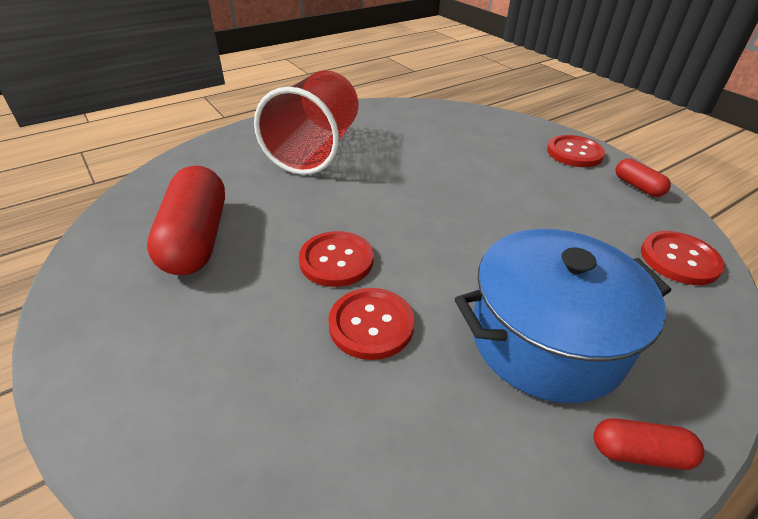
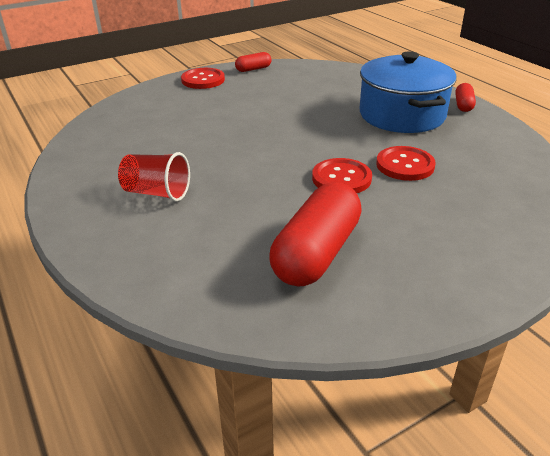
camera: 85 degrees left, 5 degrees down
red capsule [147,166,225,275] -> red capsule turned 60 degrees counterclockwise [269,182,362,287]
red cup [254,70,358,175] -> red cup [118,152,190,202], size x0.54
red button [641,231,725,285] -> none

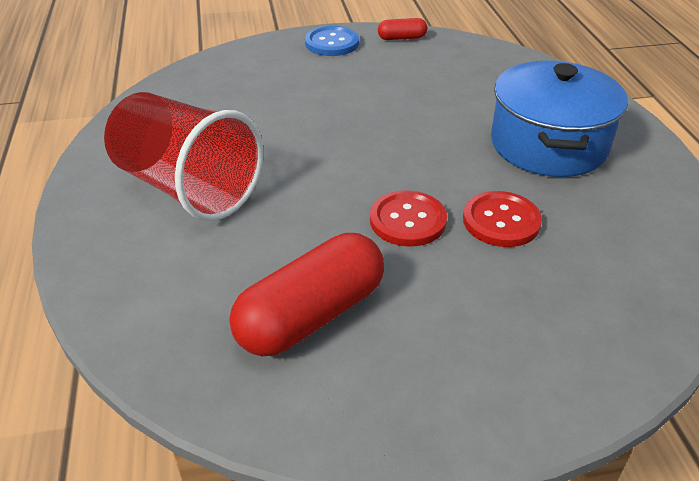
camera: 20 degrees right, 5 degrees up
red cup [118,152,190,202] -> red cup [104,92,263,221], size x1.87
red button [181,68,225,89] -> blue button [305,26,359,56]
red capsule [455,83,476,112] -> none

